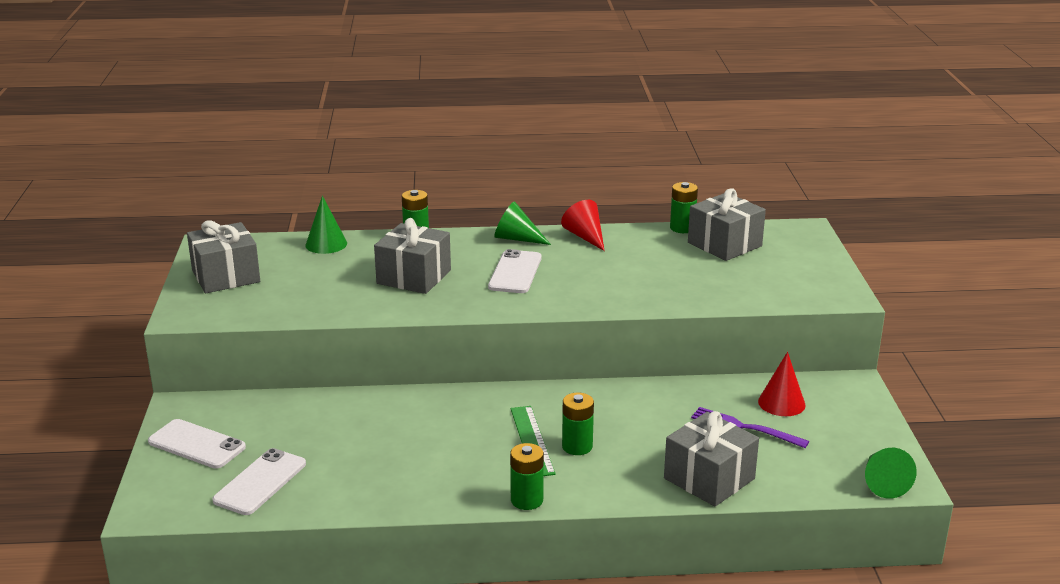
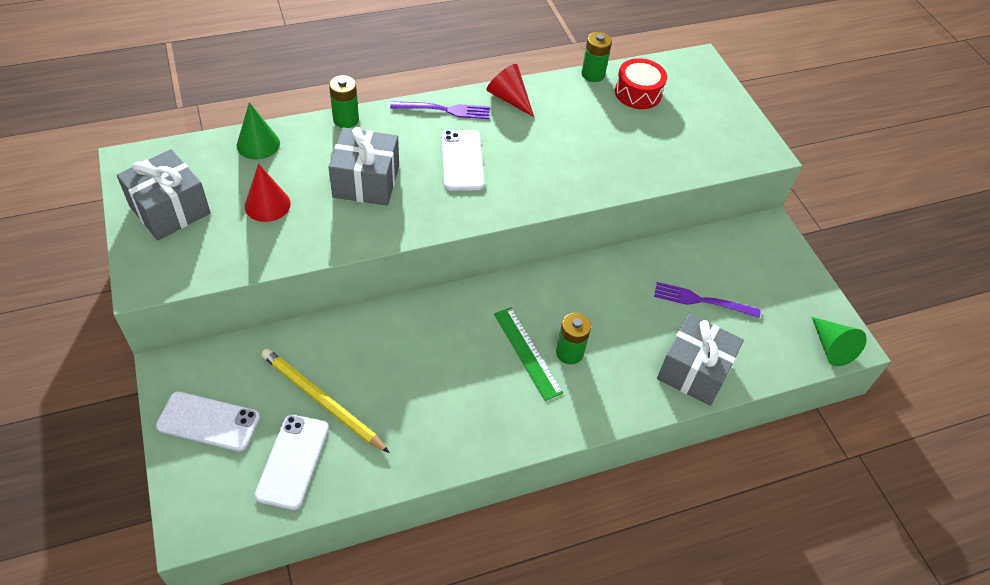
camera: 20 degrees left, 25 degrees up
green cone [494,201,551,245] -> purple fork [390,101,490,119]
green battery [510,443,544,510] -> none
grey gift [688,188,766,261] -> red drum [615,58,667,109]
red cone [758,352,806,416] -> red cone moved to [245,163,291,222]
none -> yellow pencil [261,348,390,453]

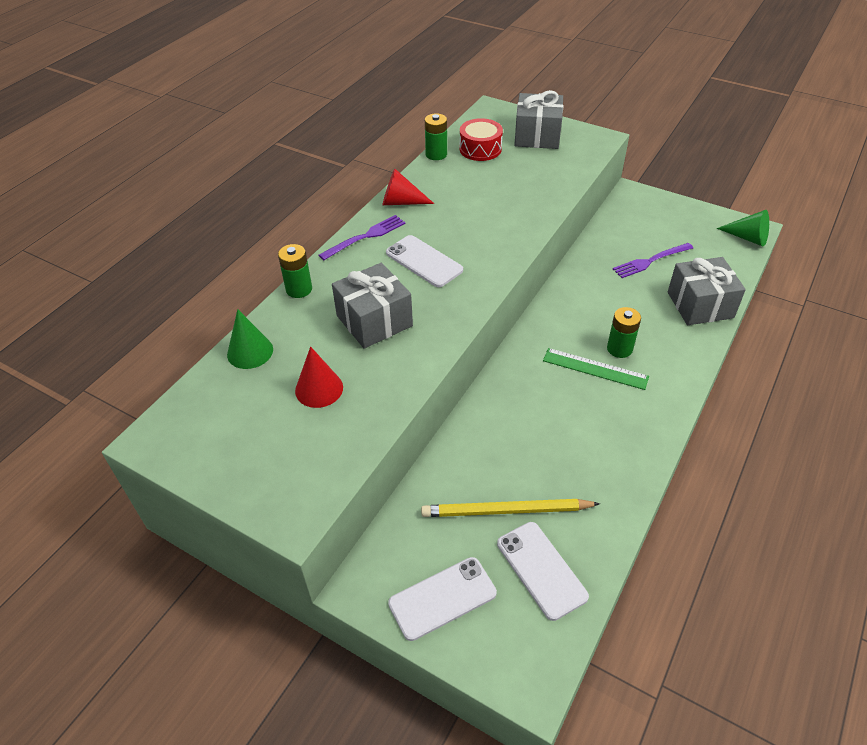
camera: 35 degrees left, 5 degrees down
grey gift [117,149,211,240] -> grey gift moved to [514,90,563,149]

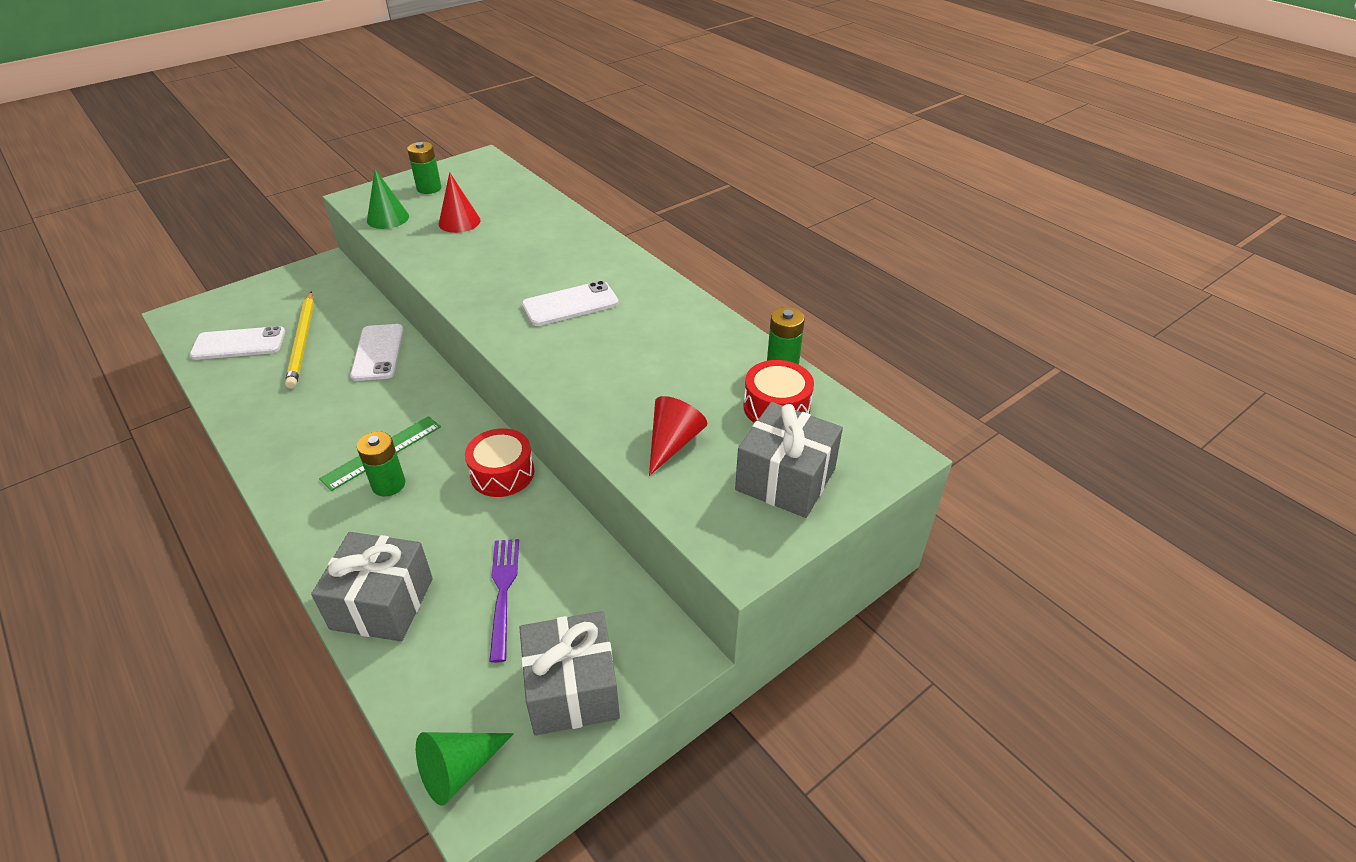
camera: 110 degrees right, 5 degrees down
green cone [227,309,273,369] -> green cone moved to [367,169,409,229]
green battery [278,244,312,298] -> green battery moved to [407,142,441,194]
purple fork [319,215,406,260] -> none
grey gift [332,263,413,349] -> grey gift moved to [519,611,620,736]
red cone [382,169,434,205] -> red cone moved to [649,396,707,476]
white phone [388,557,497,641] -> white phone moved to [350,324,404,381]
yellow pencil [421,499,600,517] -> yellow pencil turned 150 degrees clockwise [285,291,314,389]
none -> red drum [465,428,534,497]

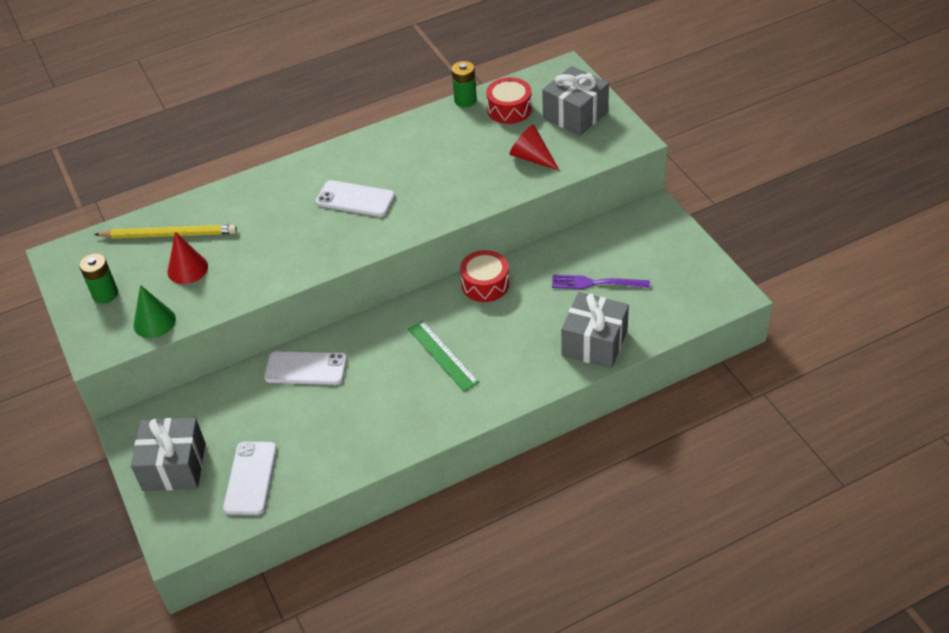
camera: 75 degrees left, 5 degrees up
yellow pencil [285,291,314,389] -> yellow pencil moved to [94,225,237,238]
green battery [357,431,405,497] -> none
green cone [416,732,514,806] -> none
grey gift [519,611,620,736] -> grey gift moved to [131,418,206,491]
white phone [522,281,619,326] -> white phone turned 60 degrees counterclockwise [316,180,395,217]

